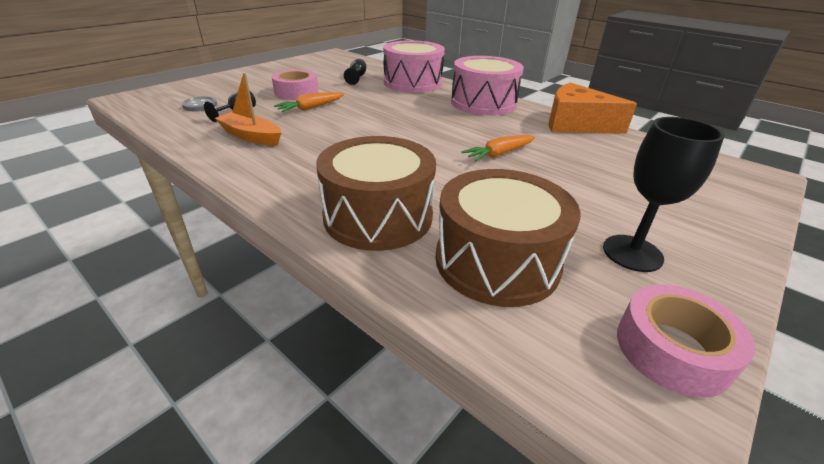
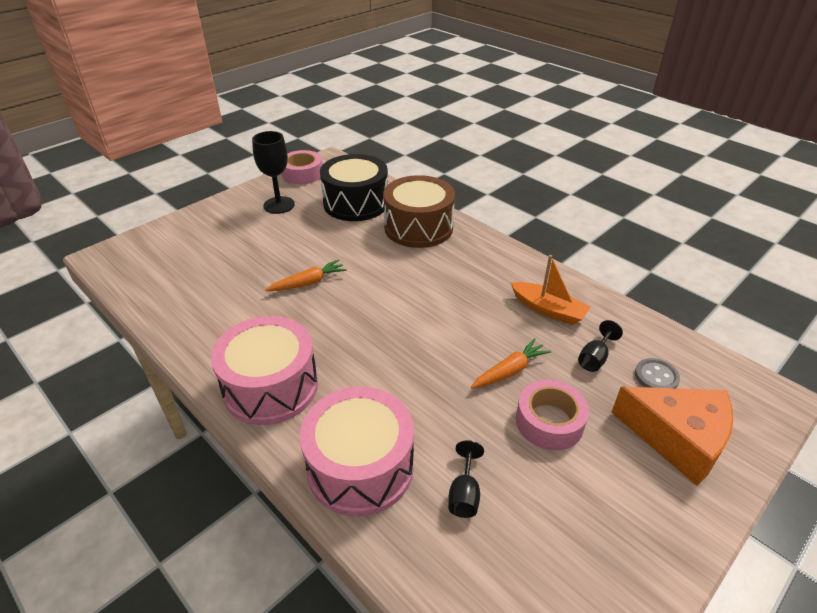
camera: 175 degrees left, 5 degrees up
brown drum [435,169,581,307] -> black drum [320,154,388,221]
orange cheese [549,82,637,134] -> orange cheese moved to [611,387,733,486]

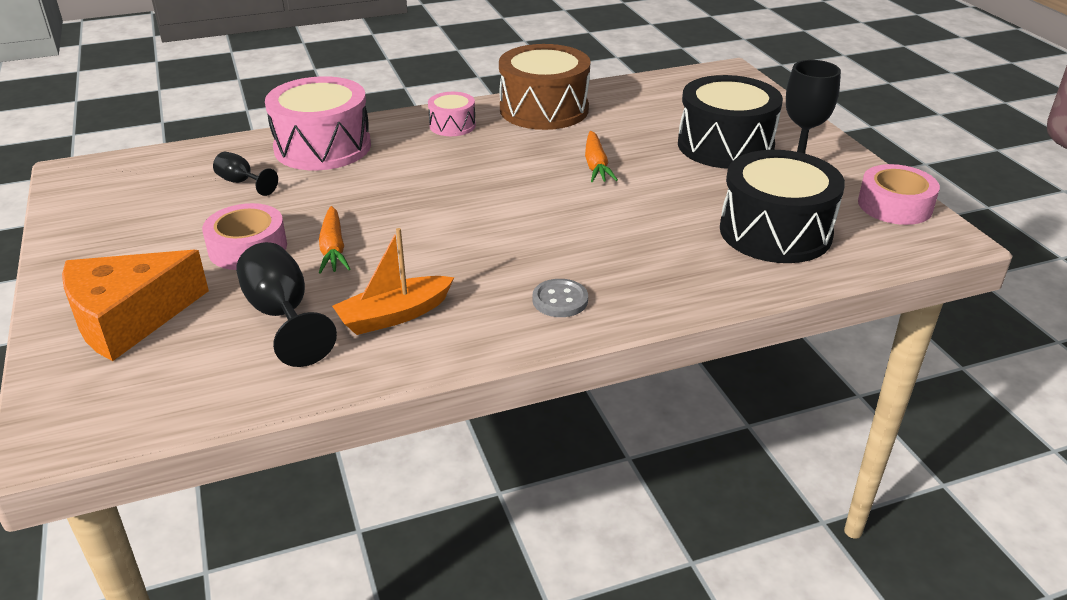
camera: 115 degrees right, 5 degrees down
pink drum [211,316,318,425] -> pink drum [428,92,476,136], size x0.50
brown drum [383,175,455,248] -> brown drum moved to [499,44,590,130]
black goblet [578,320,623,372] -> black goblet [236,242,337,367], size x1.75
grey button [635,358,680,388] -> grey button moved to [533,279,588,317]
none -> black drum [678,75,783,169]

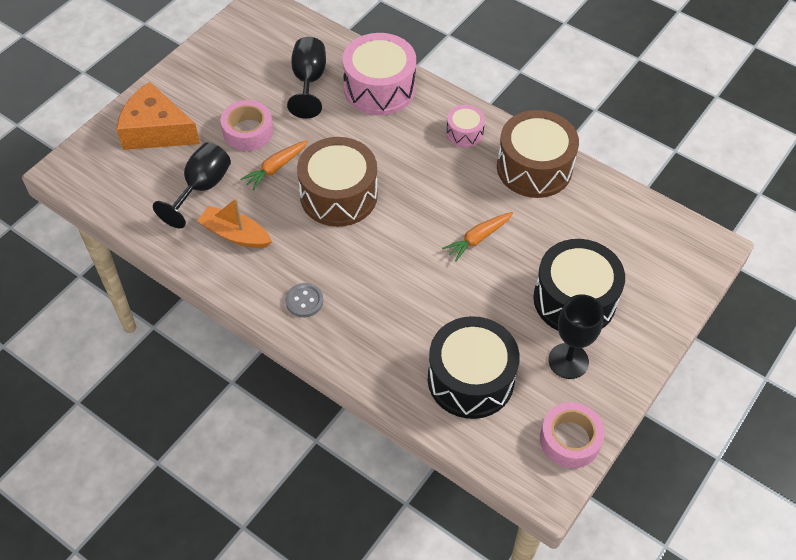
camera: 55 degrees right, 20 degrees up
black goblet [213,152,278,196] -> black goblet [287,37,326,119], size x1.75
none -> brown drum [297,137,378,227]

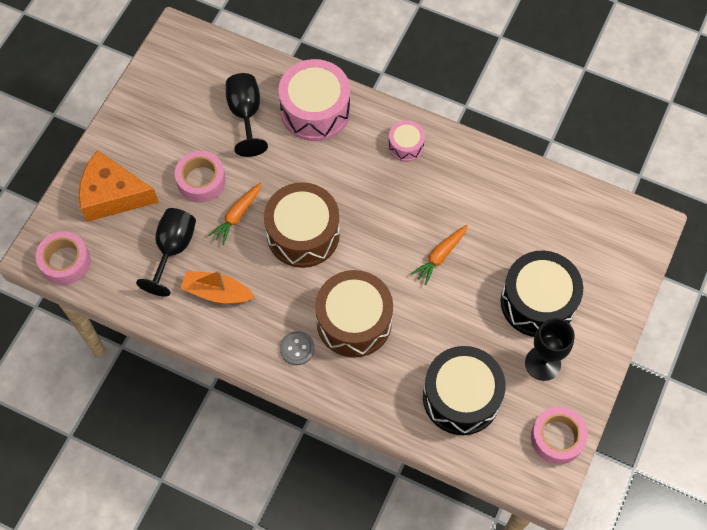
camera: 10 degrees left, 10 degrees up
brown drum [497,110,579,198] -> brown drum moved to [315,270,393,358]
none -> pink tape [36,231,91,285]

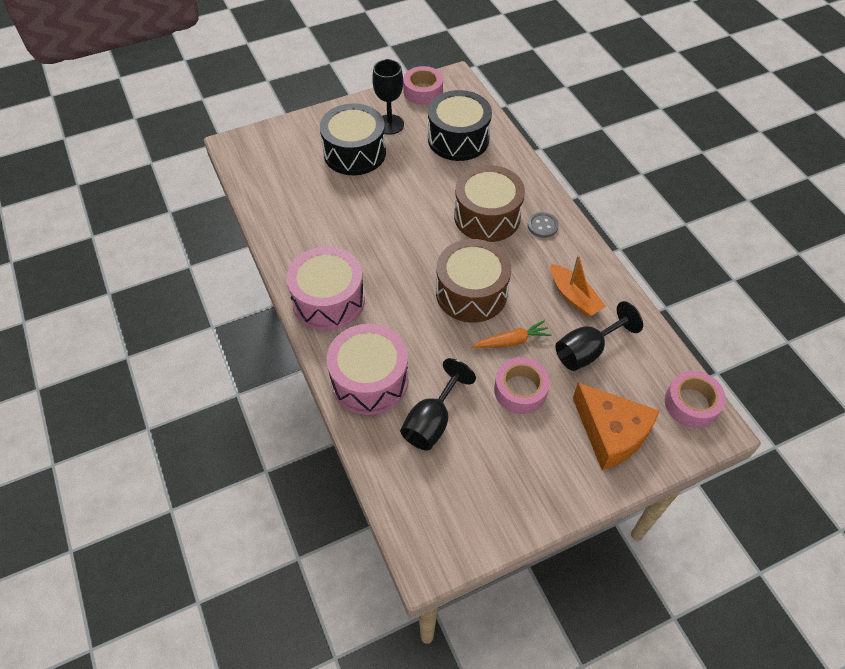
camera: 140 degrees left, 10 degrees down
pink drum [388,120,425,162] -> pink drum [286,246,365,331], size x1.99
orange carrot [411,225,468,285] -> none

